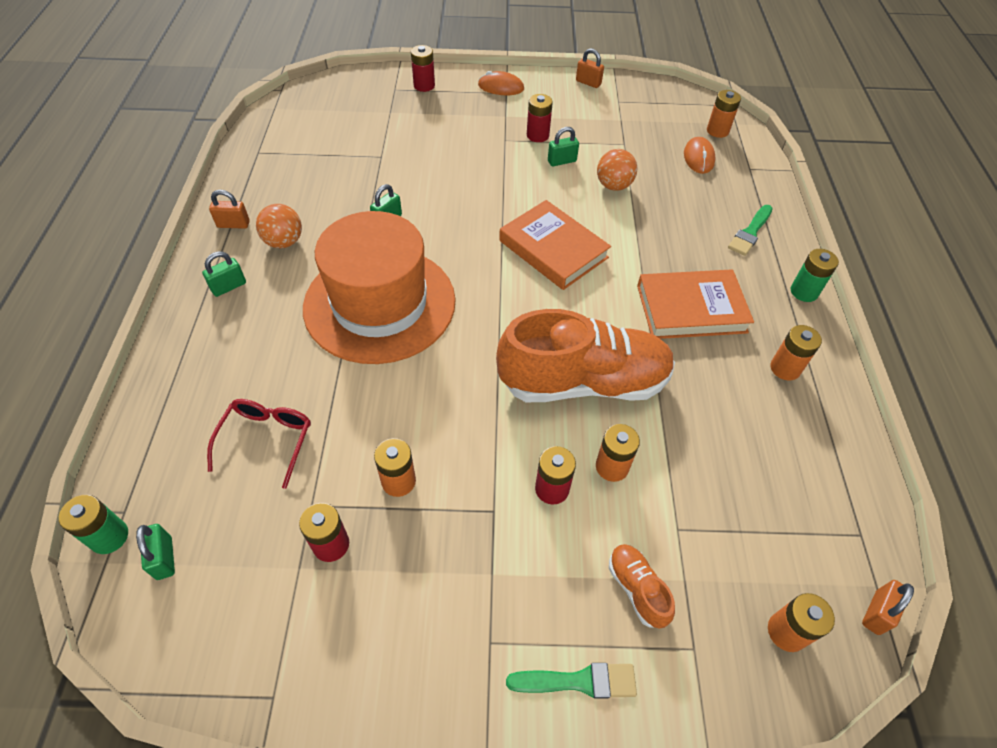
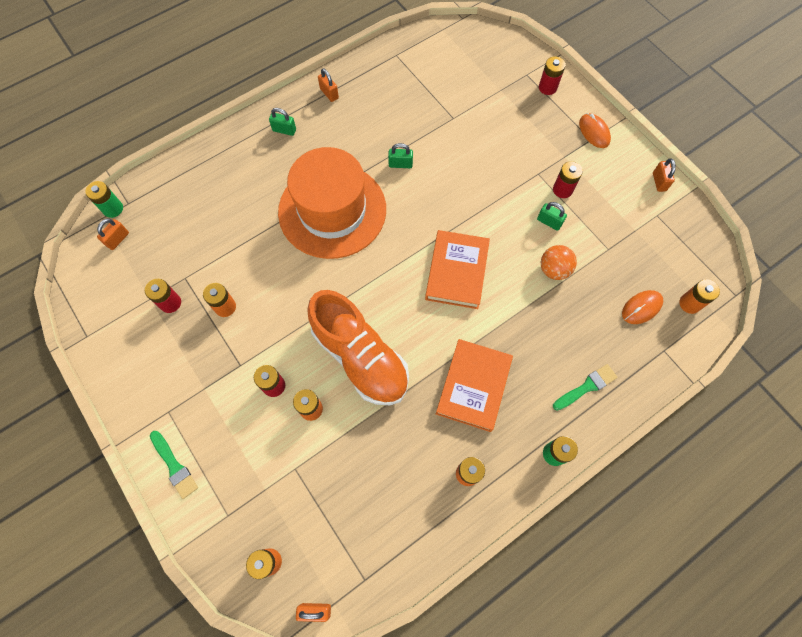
camera: 55 degrees right, 15 degrees up
green padlock [136,524,175,580] -> orange padlock [97,219,129,250]
red glasses [207,399,311,489] -> none
orange ball [256,204,302,248] -> none
orange shoe [609,544,675,629] -> none
orange book [637,269,754,339] -> orange book turned 60 degrees clockwise [436,339,513,432]
green brush [728,205,773,256] -> green brush turned 150 degrees clockwise [553,364,618,411]

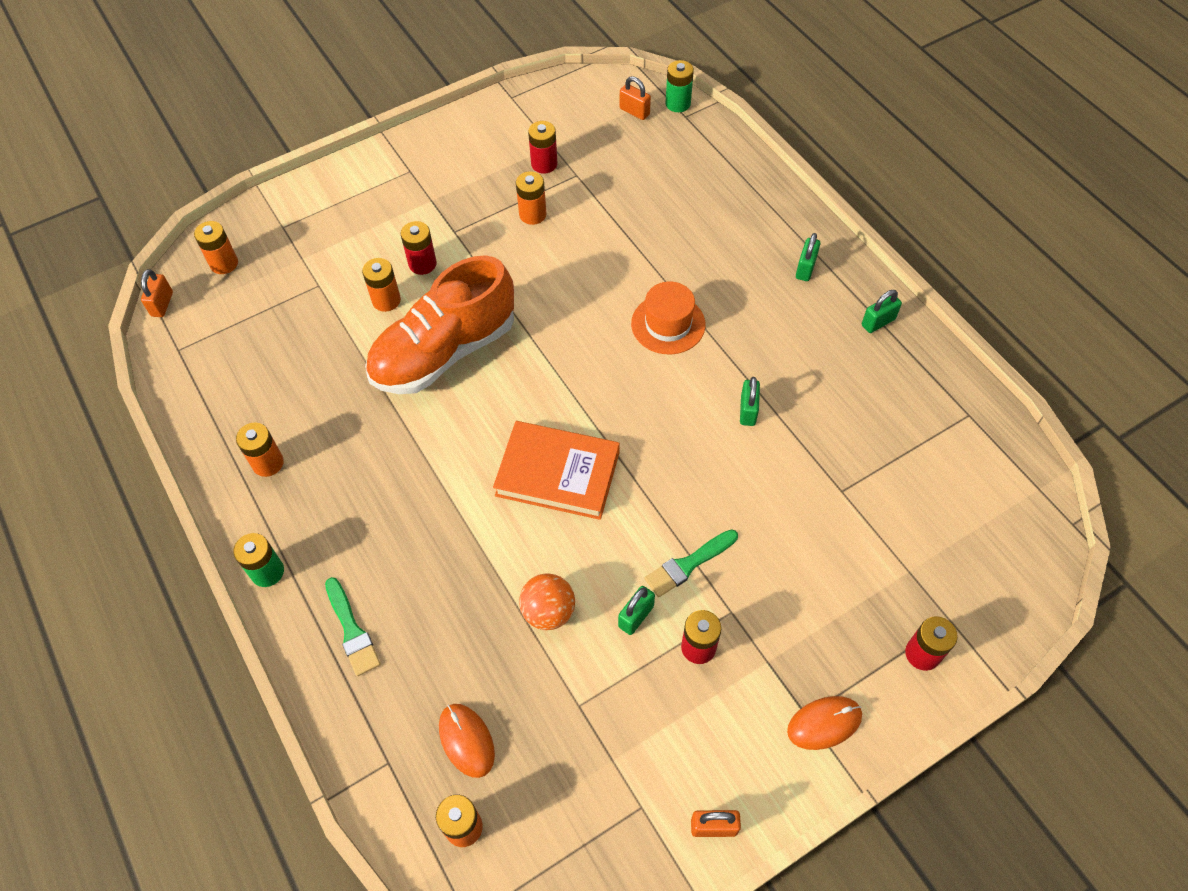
camera: 95 degrees right, 10 degrees down
green brush [150,431,198,499] -> green brush moved to [645,529,738,597]
orange hat [278,147,386,259] -> orange hat [631,281,705,354], size x0.48
orange padlock [318,68,339,102] -> green padlock [862,290,902,333]
orange book [436,339,513,432] -> none

